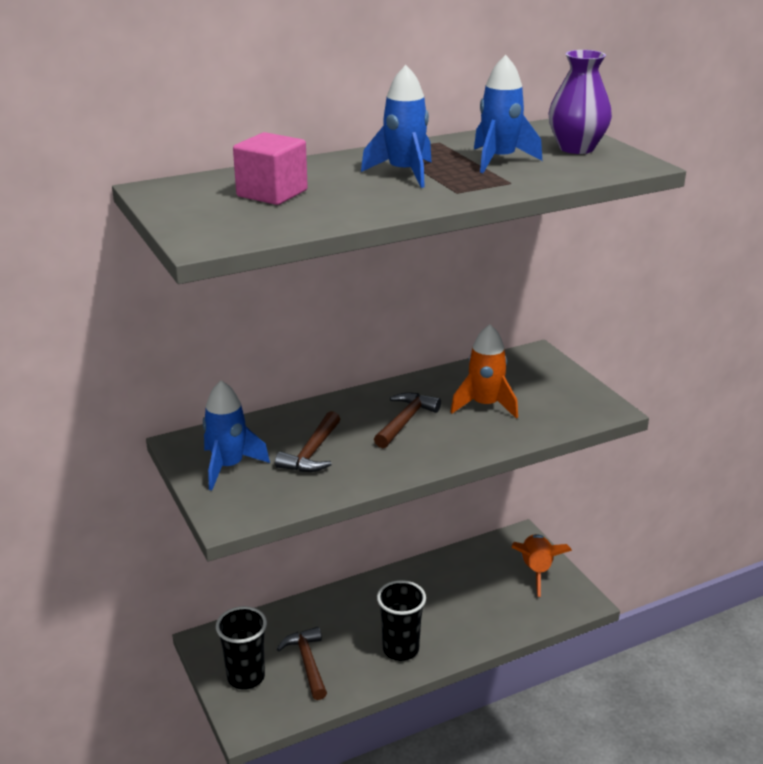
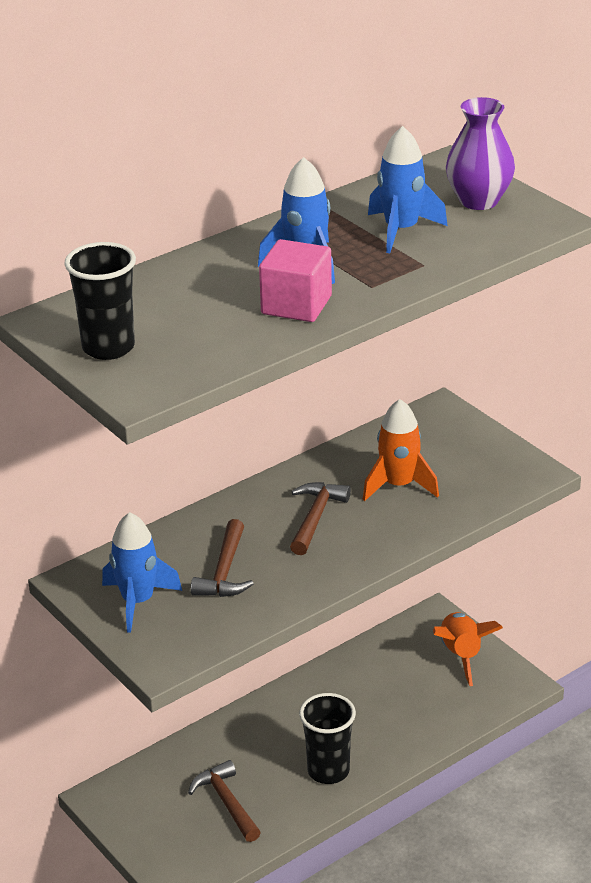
camera: 10 degrees left, 5 degrees up
black cup [216,606,267,690] -> black cup moved to [64,242,136,360]
pink cube [233,132,308,205] -> pink cube moved to [259,239,332,322]

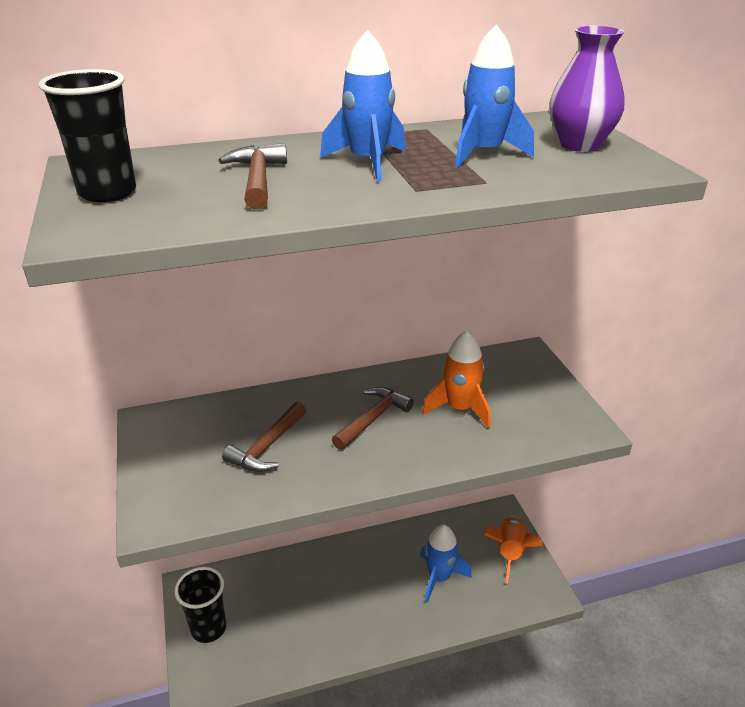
camera: 20 degrees right, 0 degrees up
blue rocket [102,512,182,633] -> blue rocket moved to [420,525,472,603]
brown hammer [188,760,261,842] -> brown hammer moved to [218,143,287,210]
pink cube [259,239,332,322] -> none
black cup [299,693,356,784] -> black cup moved to [174,567,226,643]

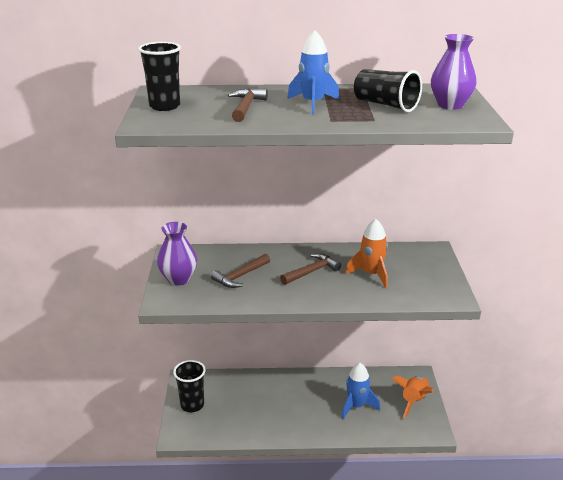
camera: 15 degrees right, 5 degrees down
blue rocket [455,25,534,168] -> black cup [354,69,422,112]
none -> purple vase [157,222,197,285]

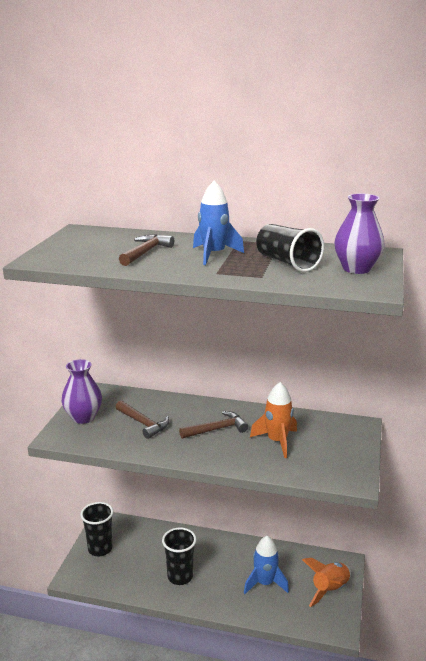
camera: 15 degrees right, 5 degrees down
black cup [138,42,181,111] -> black cup moved to [162,527,196,585]
brown hammer [211,254,270,288] -> brown hammer turned 105 degrees counterclockwise [116,400,169,439]

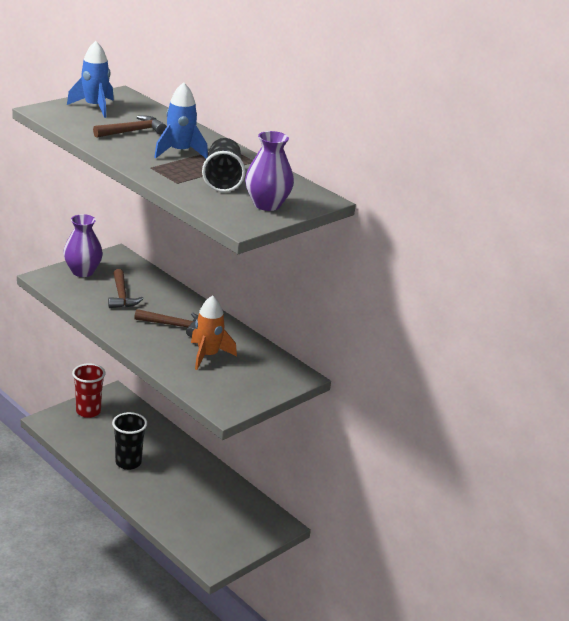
camera: 30 degrees right, 5 degrees up
black cup [80,502,113,557] -> red cup [72,363,106,418]
blue rocket [244,536,289,594] -> blue rocket moved to [67,41,114,118]
orange rocket [302,558,351,607] -> none

